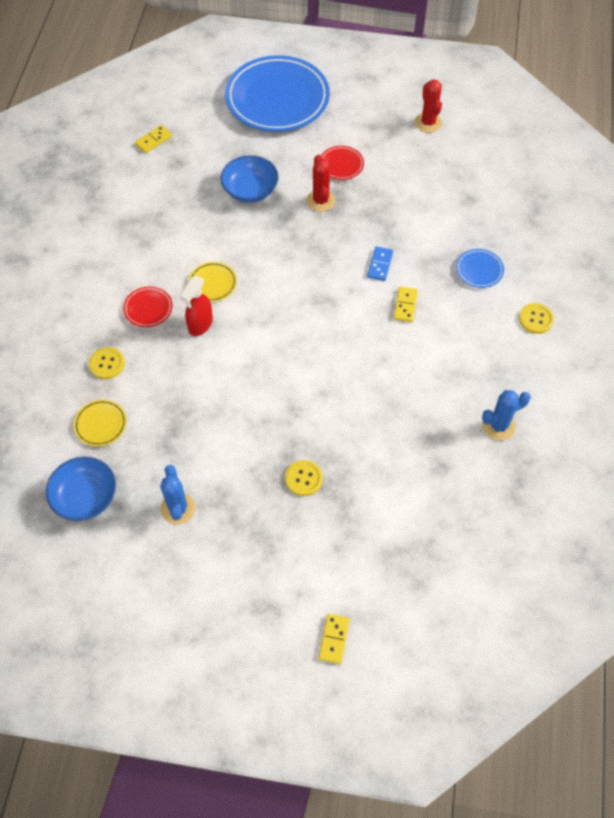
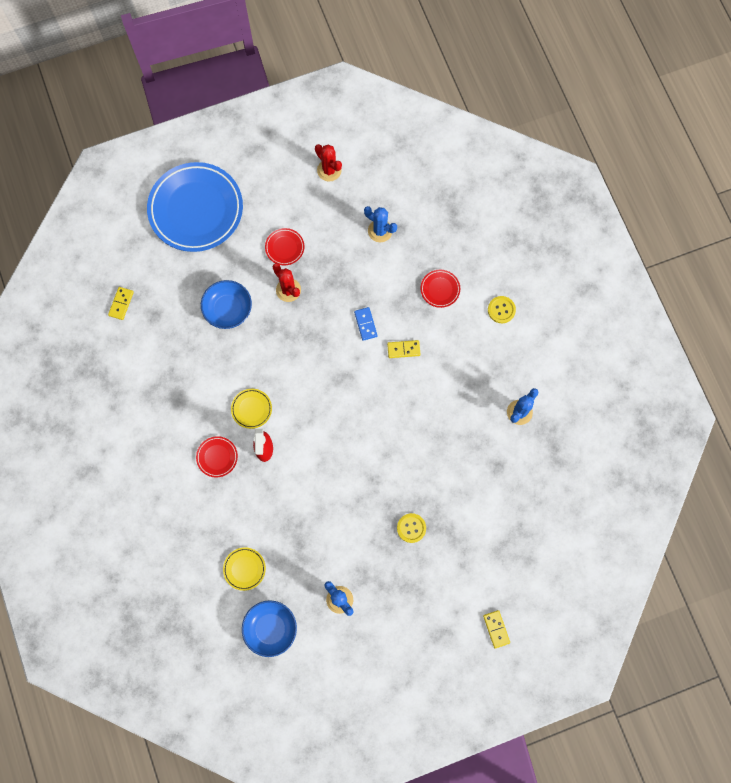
camera: 30 degrees left, 15 degrees up
yellow button [89,347,125,379] -> none
yellow domino [394,287,418,322] -> yellow domino turned 75 degrees counterclockwise [387,340,420,358]
blue plate [456,249,504,288] -> red plate [420,270,460,308]
none -> blue cactus [364,206,397,242]

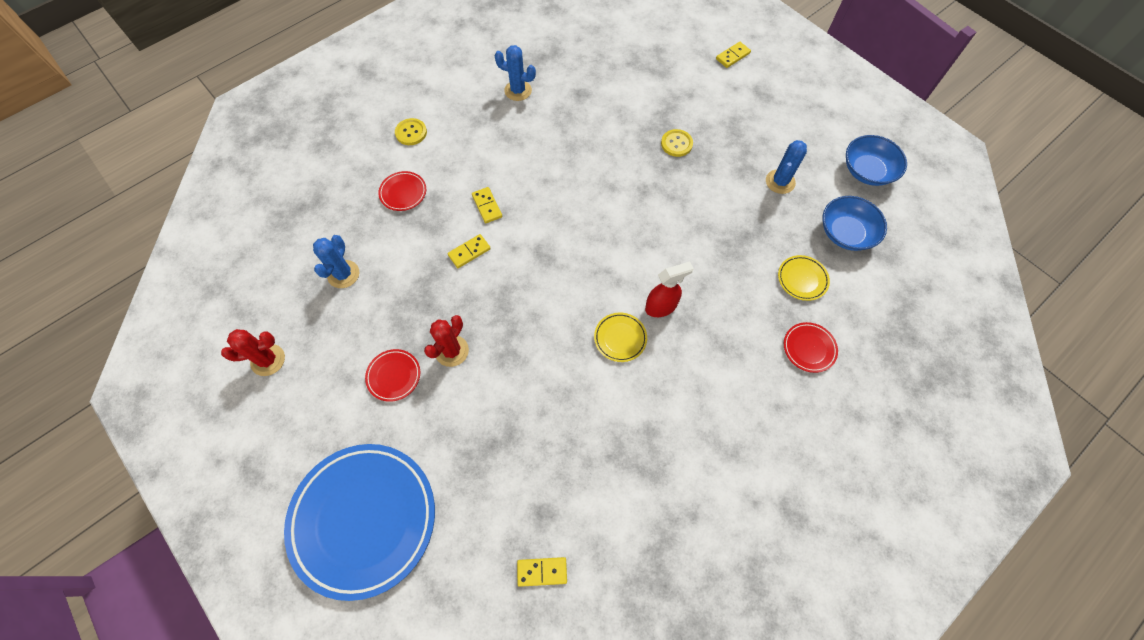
camera: 110 degrees left, 10 degrees down
red plate [196,436,238,478] -> red plate moved to [784,322,838,373]
blue bowl [201,280,252,329] -> blue bowl moved to [846,135,907,186]
red cactus [315,144,342,182] -> red cactus turned 45 degrees clockwise [221,329,285,376]
blue domino [354,307,378,341] -> yellow domino [447,234,491,268]

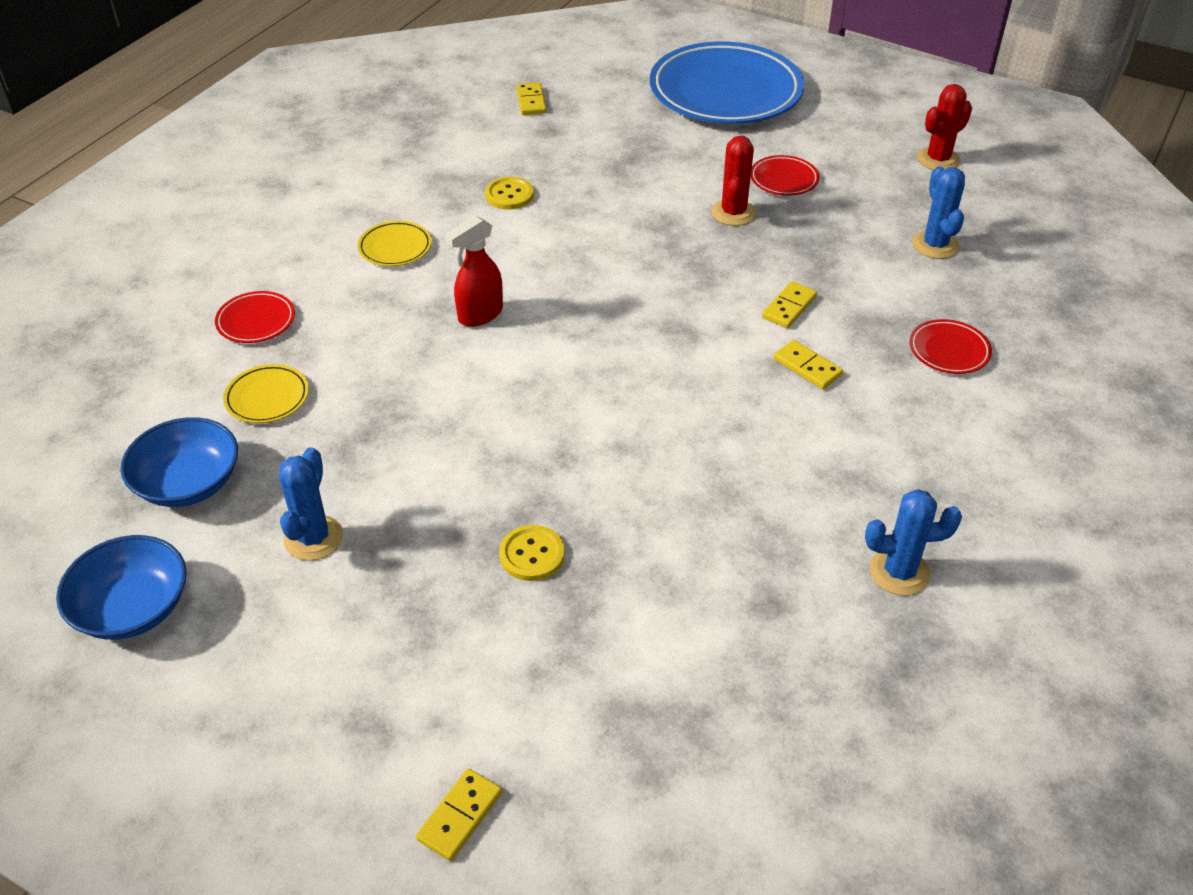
camera: 160 degrees right, 20 degrees down
yellow button [395,118,427,145] -> yellow button moved to [485,177,534,210]
yellow domino [517,557,567,587] -> yellow domino turned 75 degrees counterclockwise [516,82,546,115]
yellow plate [594,313,647,362] -> yellow plate moved to [358,221,432,266]

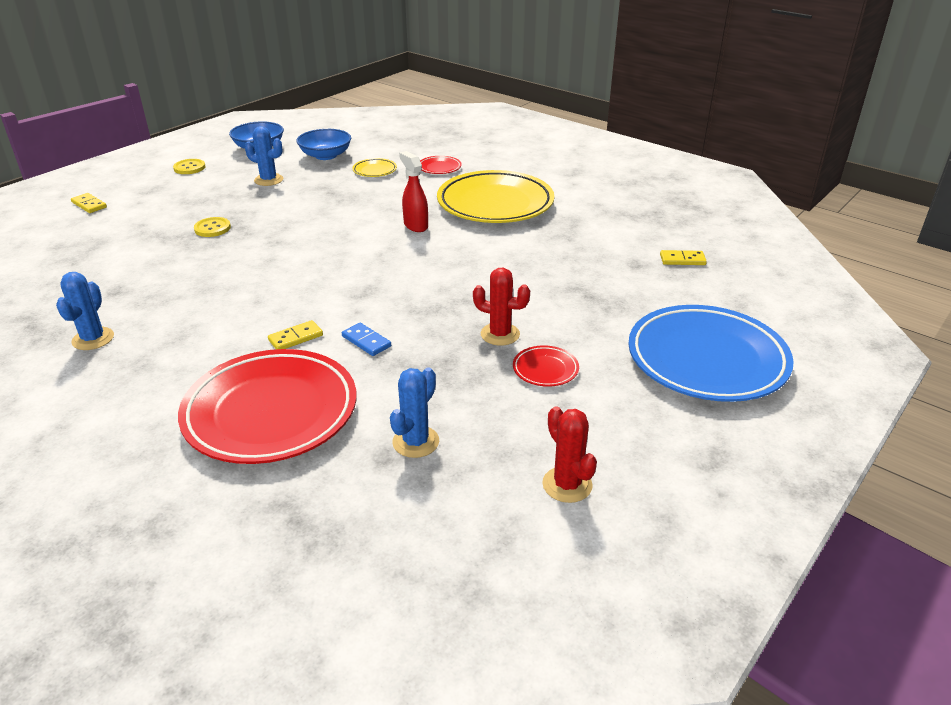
camera: 100 degrees right, 10 degrees down
yellow plate [358,221,432,266] -> yellow plate [437,170,555,223], size x2.43
yellow button [485,177,534,210] -> yellow button moved to [173,159,206,174]
yellow domino [762,281,817,328] -> blue domino [342,323,391,356]
red plate [910,319,992,374] -> red plate [178,349,357,464], size x2.43
blue cactus [912,166,965,259] -> blue cactus turned 60 degrees counterclockwise [390,367,439,458]

